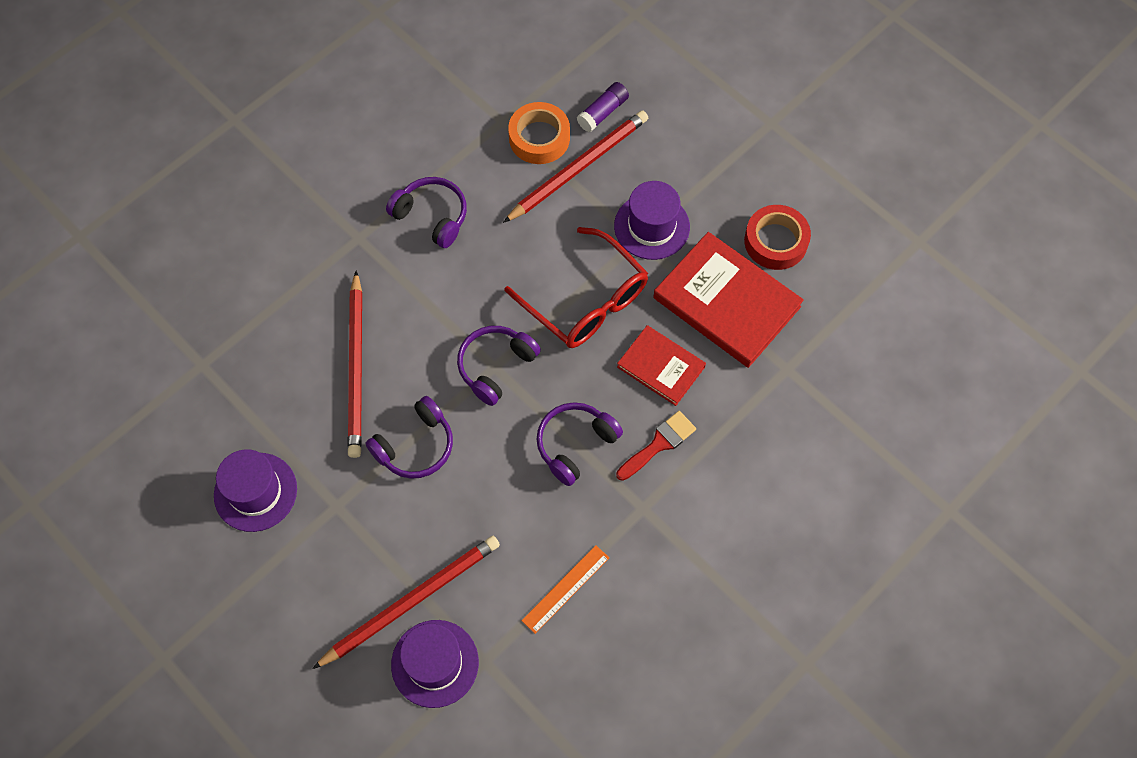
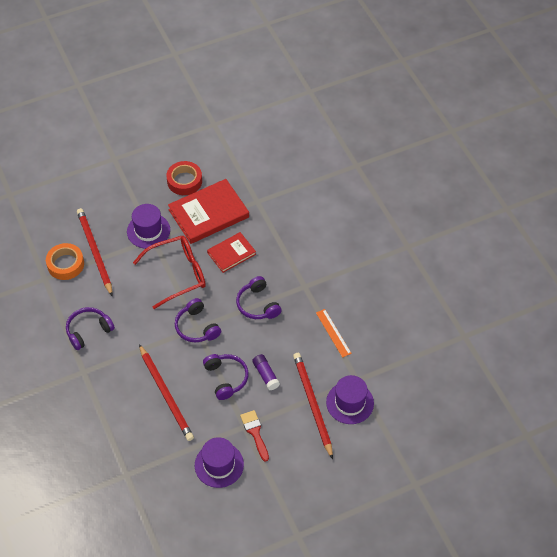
camera: 70 degrees left, 10 degrees down
red pencil [347,270,362,458] -> red pencil turned 45 degrees clockwise [139,344,194,441]
purple glue stick [577,82,629,132] -> purple glue stick moved to [252,354,280,390]
red brush [616,411,696,481] -> red brush moved to [240,410,269,462]

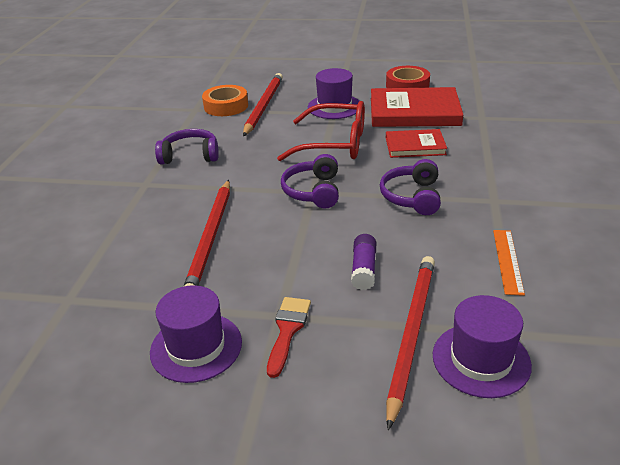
camera: 35 degrees right, 20 degrees down
purple headphones [203,354,249,400] -> none

